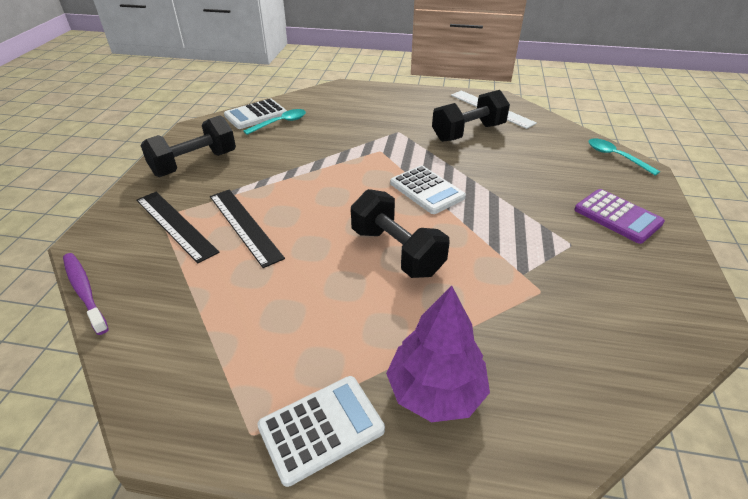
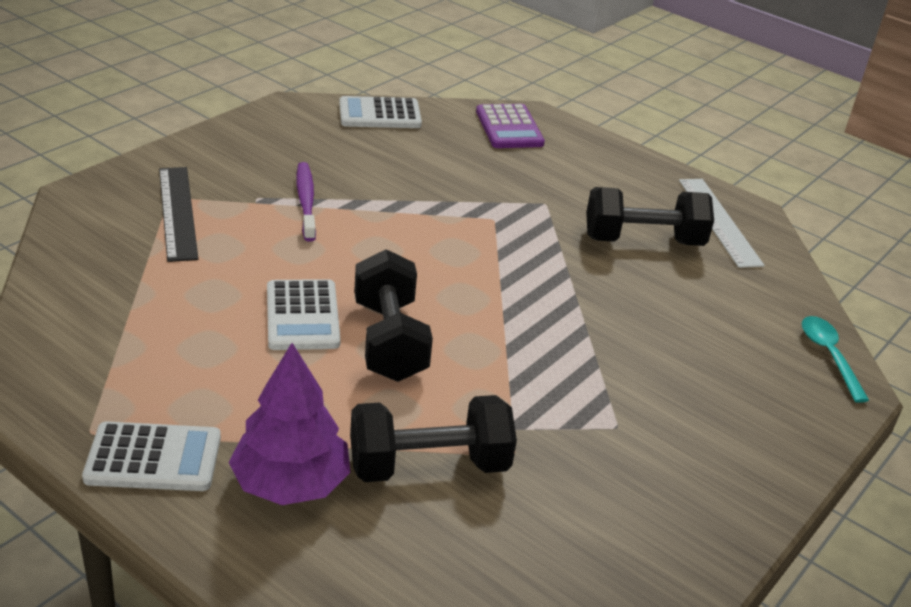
camera: 25 degrees right, 5 degrees down
purple toothbrush [63,253,109,335] -> purple toothbrush moved to [296,162,316,242]
black dumbbell [140,115,236,177] -> black dumbbell moved to [350,395,517,482]
black ruler [210,190,285,268] -> none
turquoise spoon [243,109,306,135] -> none
white calculator [390,166,466,214] -> white calculator moved to [267,279,341,350]
purple calculator [574,189,665,244] -> purple calculator moved to [476,104,545,148]

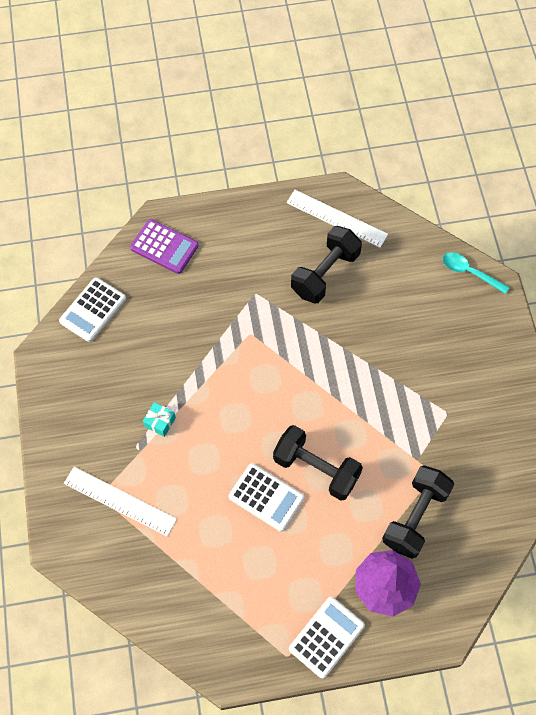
camera: 45 degrees left, 30 degrees up
black ruler [159,167,198,262] -> white ruler [64,467,177,536]
purple toothbrush [296,162,316,242] -> turquoise gift [143,402,176,437]

